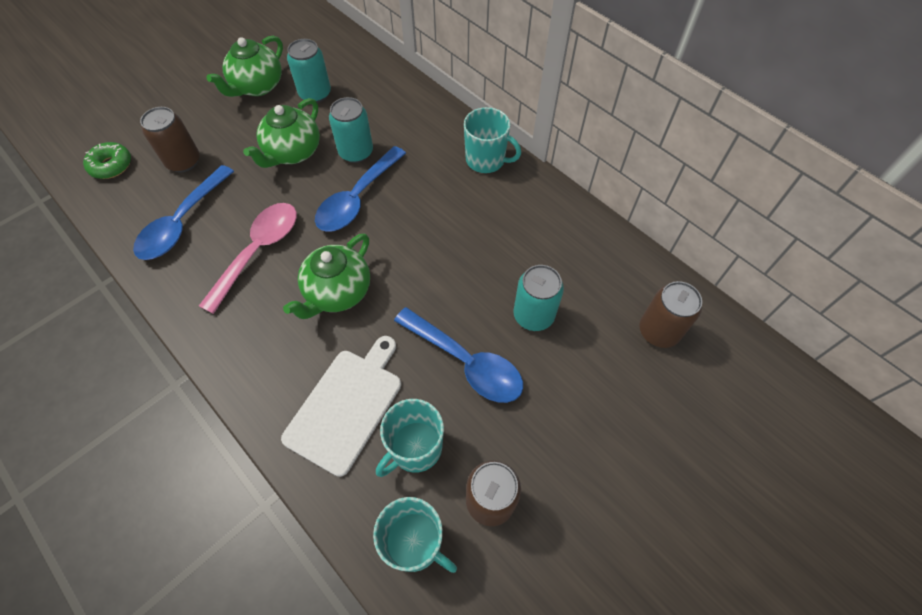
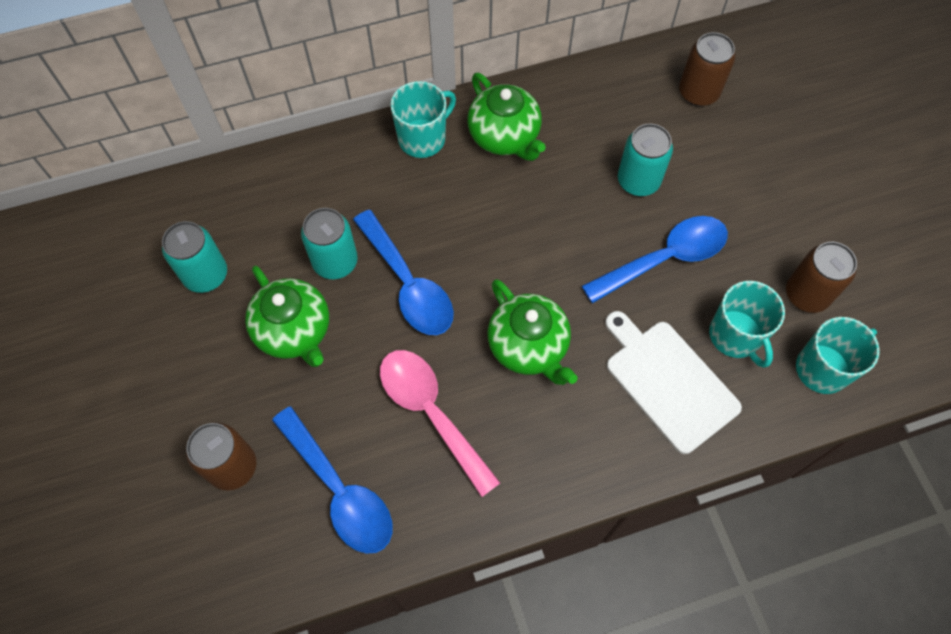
camera: 65 degrees left, 5 degrees up
green donut [83,142,131,179] -> none
green teapot [207,36,283,97] -> green teapot moved to [468,73,546,161]

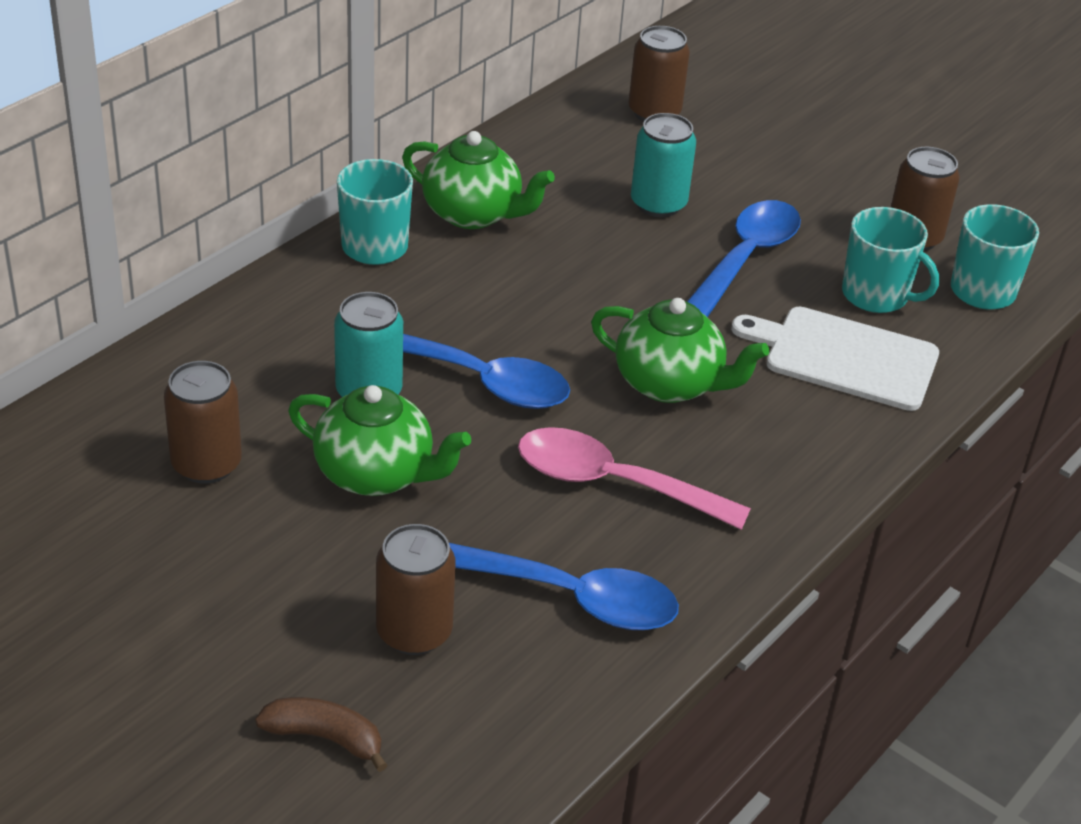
camera: 35 degrees left, 25 degrees down
turquoise can [162,221,227,293] -> brown can [164,361,242,484]
none -> brown banana [255,697,388,772]

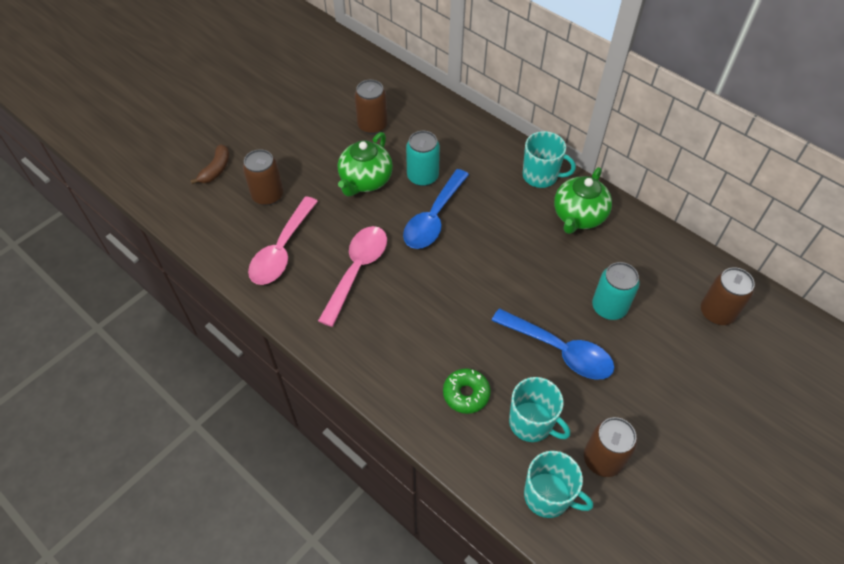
camera: 95 degrees right, 15 degrees up
blue spoon [449,543,679,630] -> pink spoon [248,196,318,285]
green teapot [591,298,769,403] -> none
white cutting board [731,307,939,411] -> green donut [443,368,491,414]
turquoise mug [842,207,939,313] -> turquoise mug turned 90 degrees counterclockwise [509,377,570,442]

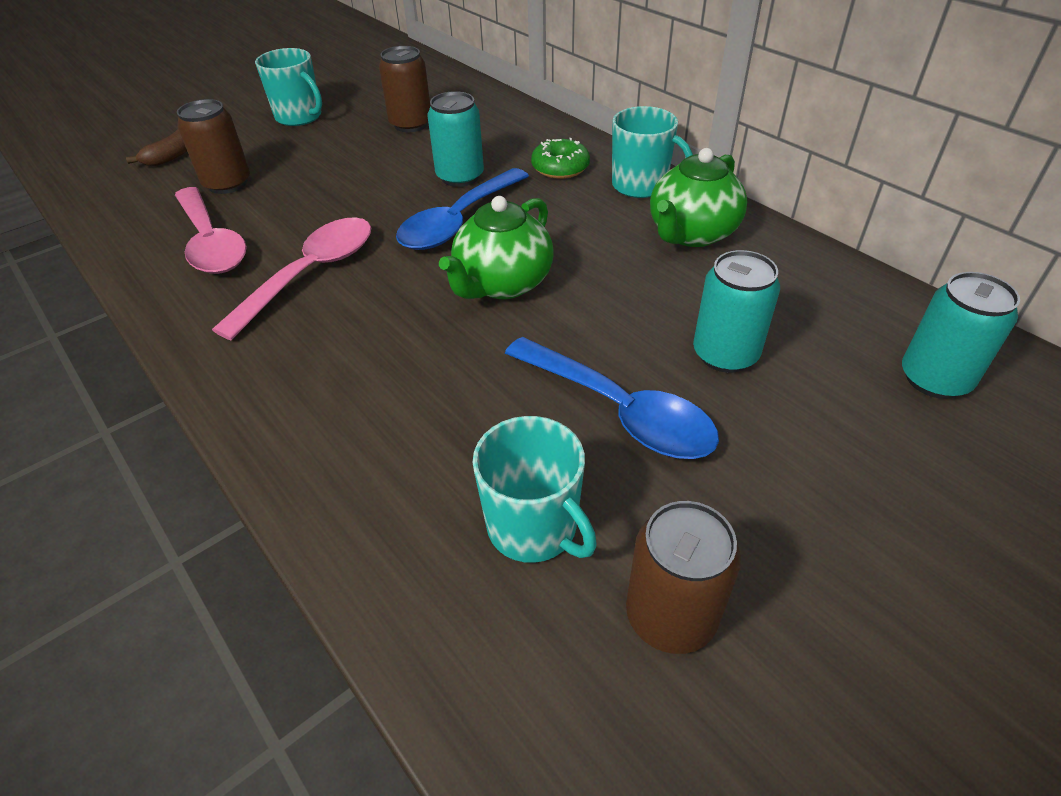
camera: 10 degrees right, 10 degrees down
pink spoon [248,196,318,285] -> pink spoon turned 60 degrees counterclockwise [175,187,247,274]
green teapot [338,132,393,196] -> green teapot moved to [439,196,553,299]
green donut [443,368,491,414] -> green donut moved to [531,138,590,179]
turquoise mug [524,451,593,518] -> turquoise mug moved to [255,48,322,126]
brown can [701,267,755,325] -> turquoise can [902,272,1020,399]

